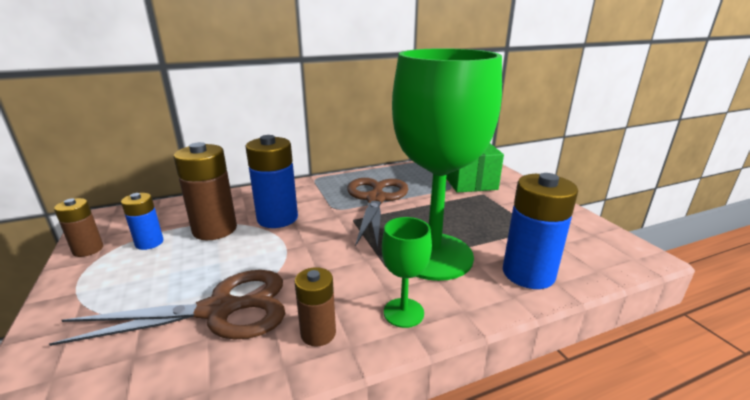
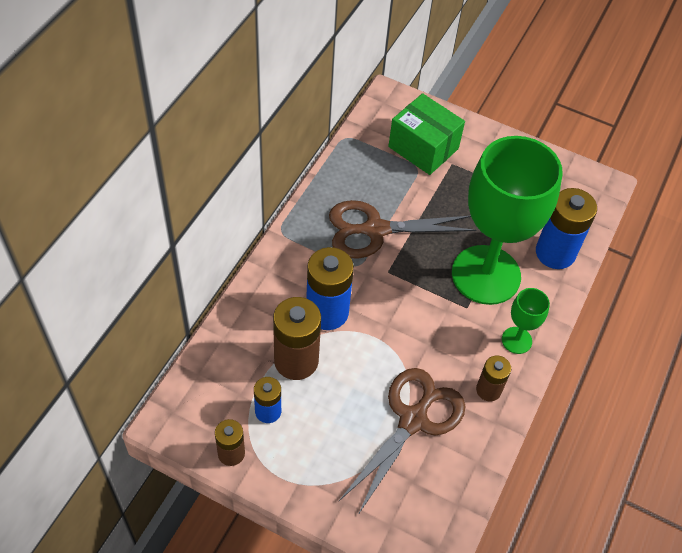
camera: 45 degrees left, 30 degrees up
brown scissors [347,178,408,250] -> brown scissors turned 60 degrees counterclockwise [329,200,476,259]

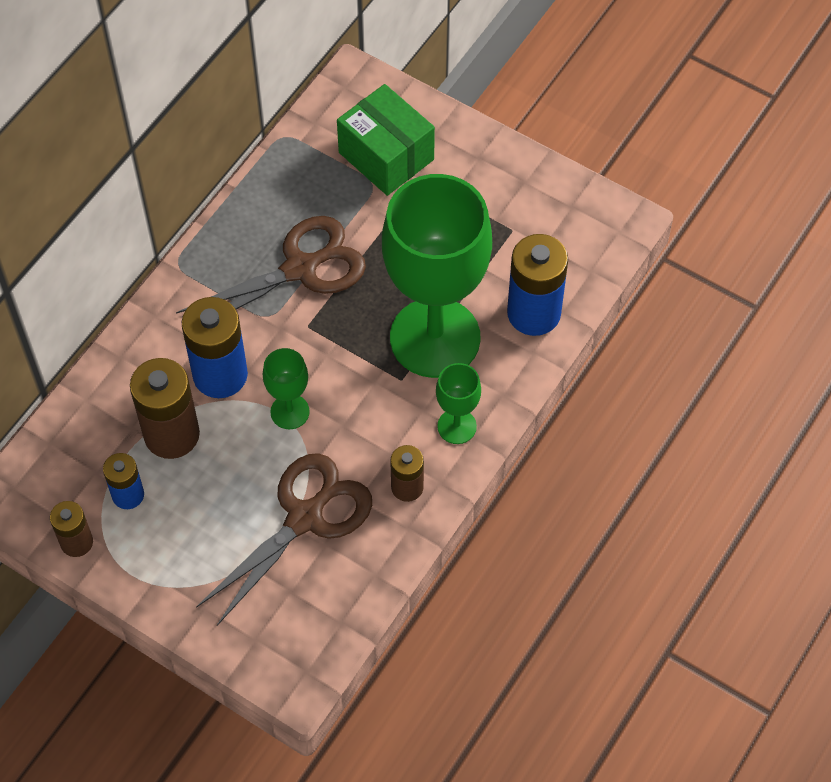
camera: 10 degrees right, 5 degrees up
brown scissors [329,200,476,259] -> brown scissors turned 150 degrees clockwise [176,216,366,314]
none -> green goblet [263,348,310,429]

